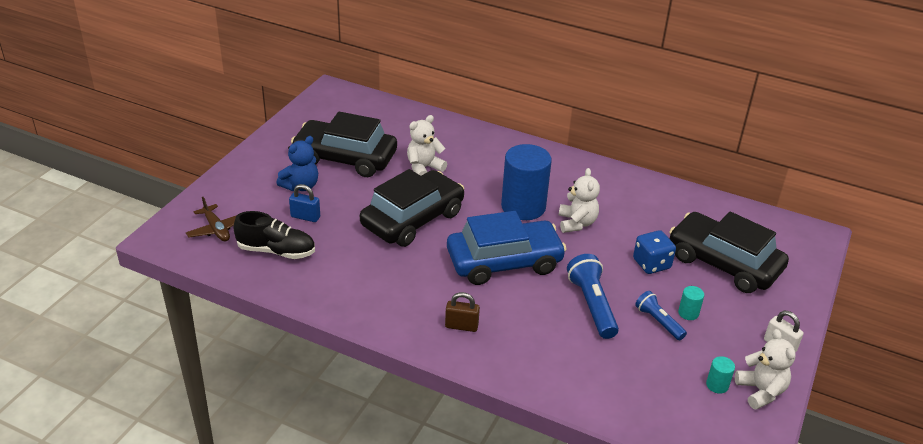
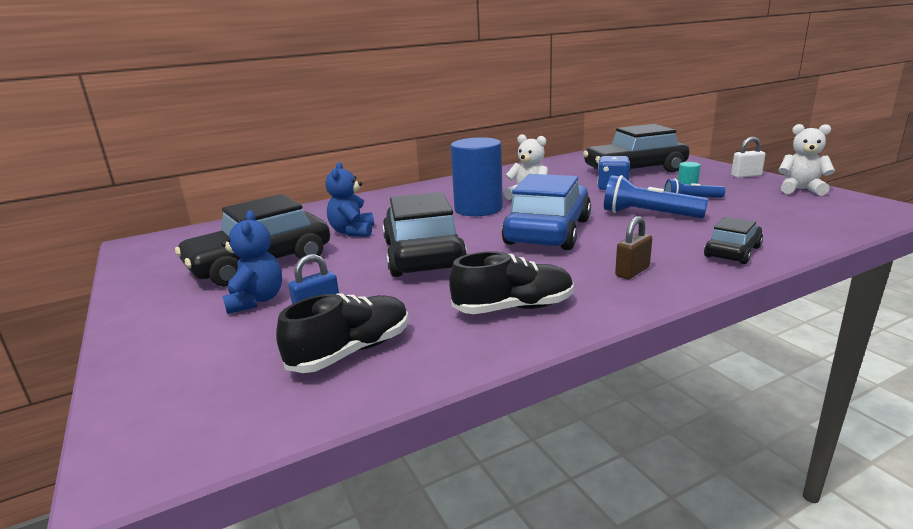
camera: 50 degrees left, 15 degrees down
brown plane [186,197,237,241] -> none
white teddy bear [407,115,447,176] -> blue teddy bear [326,162,374,237]
turquoise cylinder [706,356,735,394] -> none
none -> black shoe [449,251,574,314]
none -> black car [704,217,763,264]

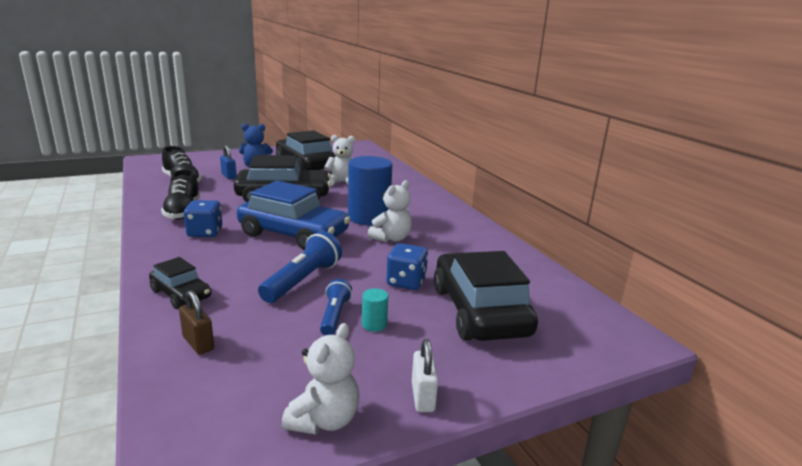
camera: 90 degrees right, 0 degrees up
blue teddy bear [326,162,374,237] -> white teddy bear [324,135,355,186]
brown padlock [615,216,652,279] -> brown padlock moved to [179,290,214,355]
none -> blue dice [184,200,222,237]

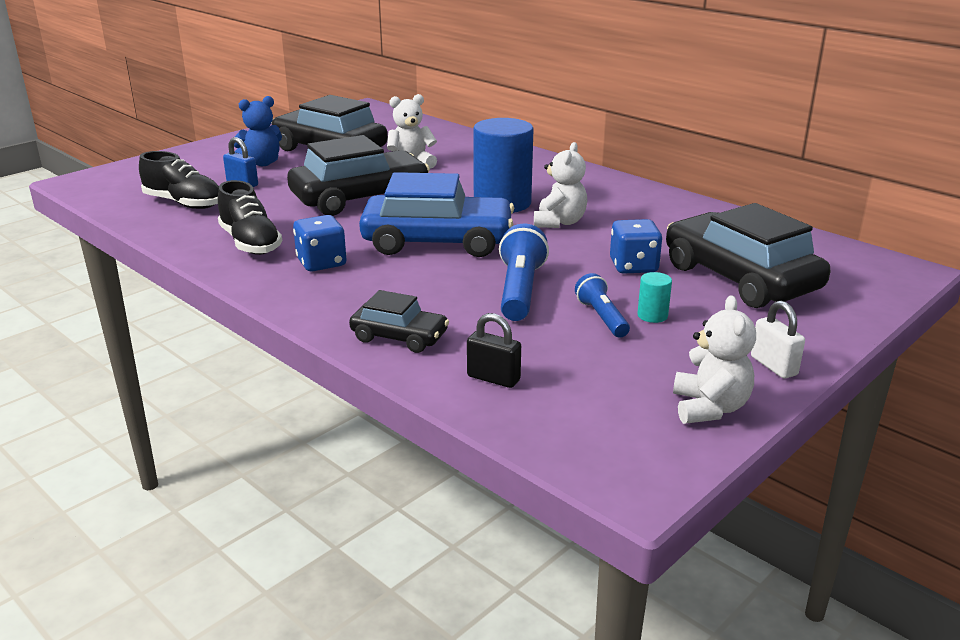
camera: 20 degrees left, 5 degrees up
brown padlock [179,290,214,355] -> black padlock [467,313,521,388]

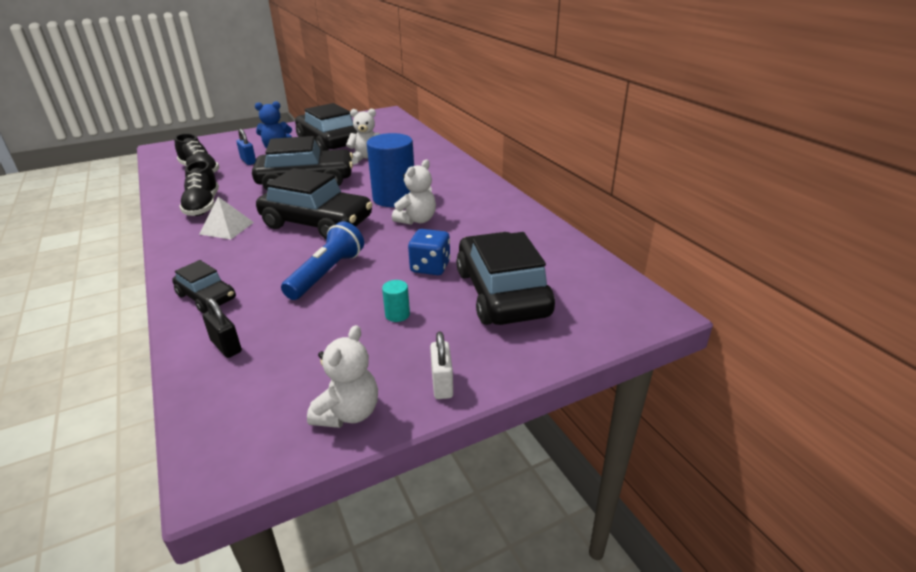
camera: 20 degrees right, 5 degrees up
blue dice [293,215,346,272] -> white pyramid [199,197,254,240]
blue car [359,172,514,257] -> black car [256,168,373,240]
blue flashlight [575,273,630,338] -> none

